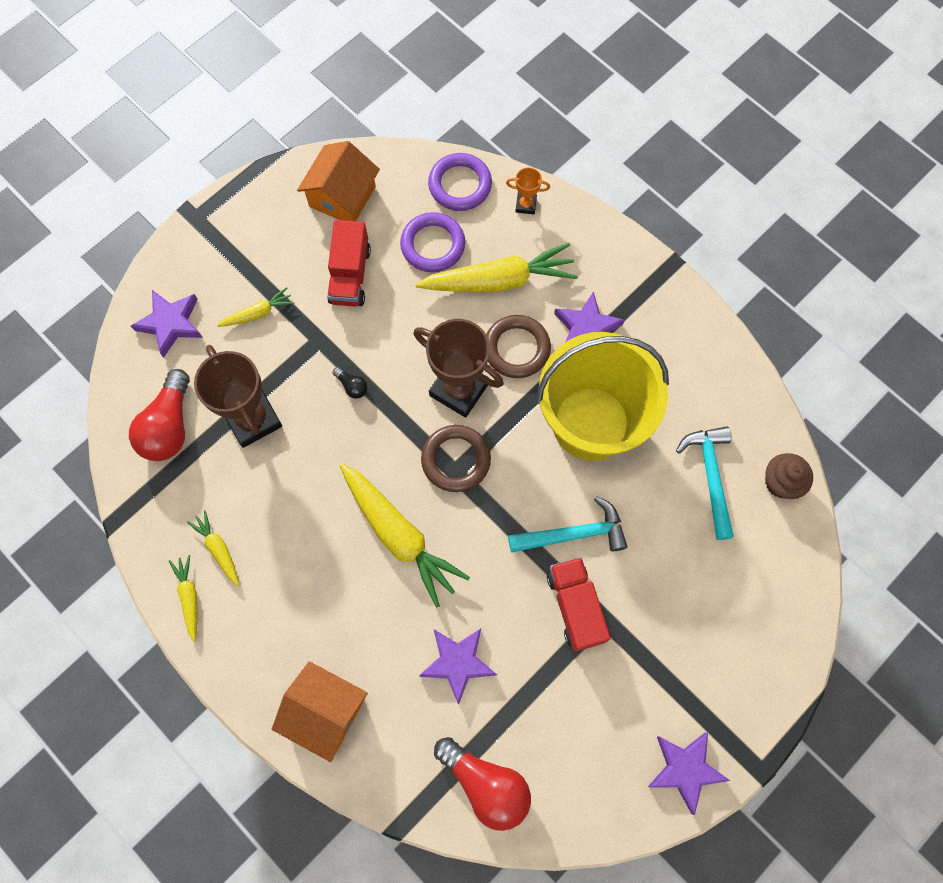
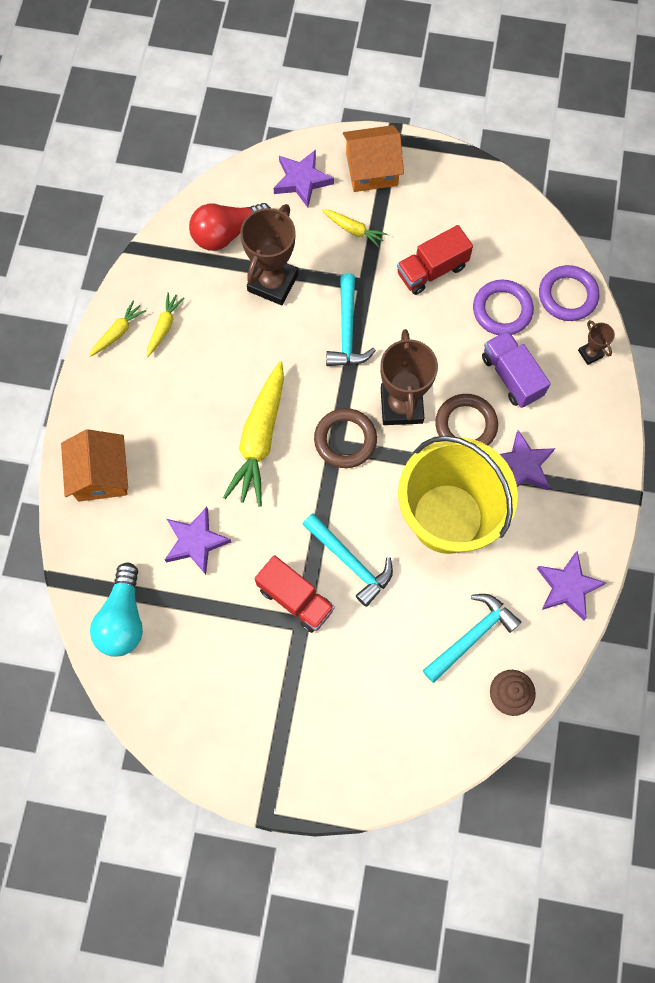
camera: 55 degrees right, 0 degrees up
orange house [297,141,380,221] -> orange house moved to [343,125,404,192]
black light bulb [333,367,368,399] -> turquoise hammer [326,273,376,366]
yellow carrot [415,243,578,292] -> purple truck [482,331,551,408]
red light bulb [434,737,531,831] -> turquoise light bulb [90,563,143,657]
orange trophy [506,167,550,214] -> brown trophy [578,320,615,365]
red truck [547,557,611,652] -> red truck turned 90 degrees clockwise [255,555,335,633]
purple star [648,732,730,815] -> purple star moved to [537,551,606,621]

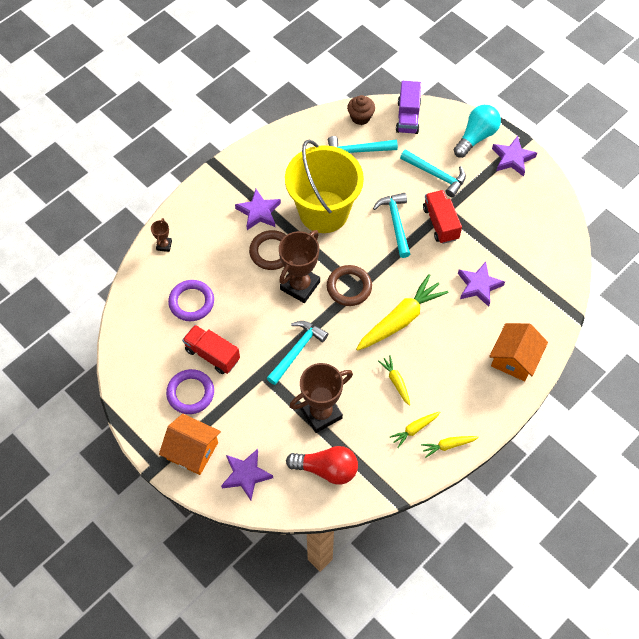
camera: 145 degrees left, 10 degrees down
turquoise light bulb [90,563,143,657] -> turquoise light bulb moved to [454,105,501,158]
yellow carrot [322,209,387,248] -> yellow carrot moved to [378,355,410,406]
red truck [397,225,473,295] -> red truck turned 150 degrees counterclockwise [182,325,240,374]
purple truck [482,331,551,408] -> purple truck moved to [396,81,421,134]
purple star [537,551,606,621] -> purple star moved to [492,136,537,177]
purple ring [539,265,599,321] -> purple ring moved to [166,369,214,414]
none -> turquoise hammer [400,149,466,197]

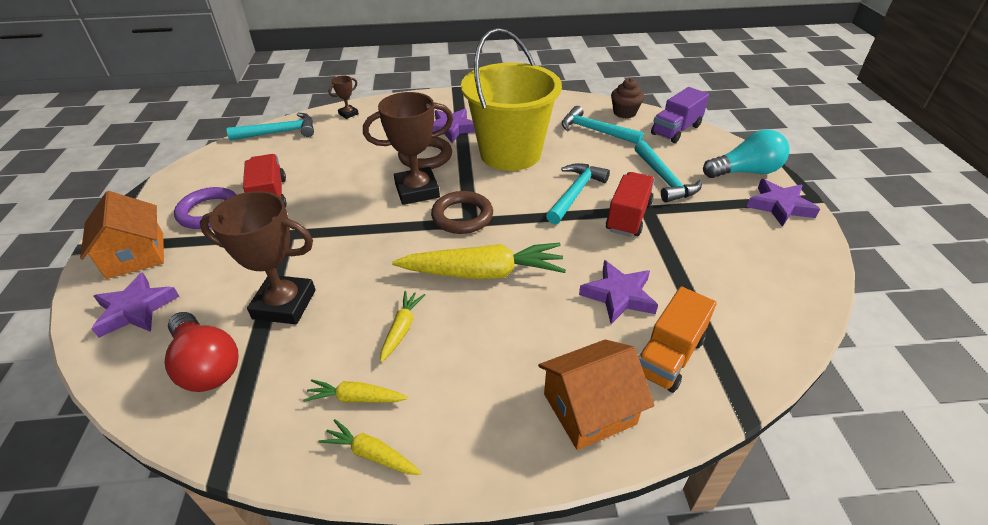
camera: 40 degrees right, 20 degrees down
purple ring [168,280,214,321] -> none
turquoise hammer [267,321,328,385] -> turquoise hammer moved to [227,113,314,140]
none -> orange truck [639,286,717,393]

